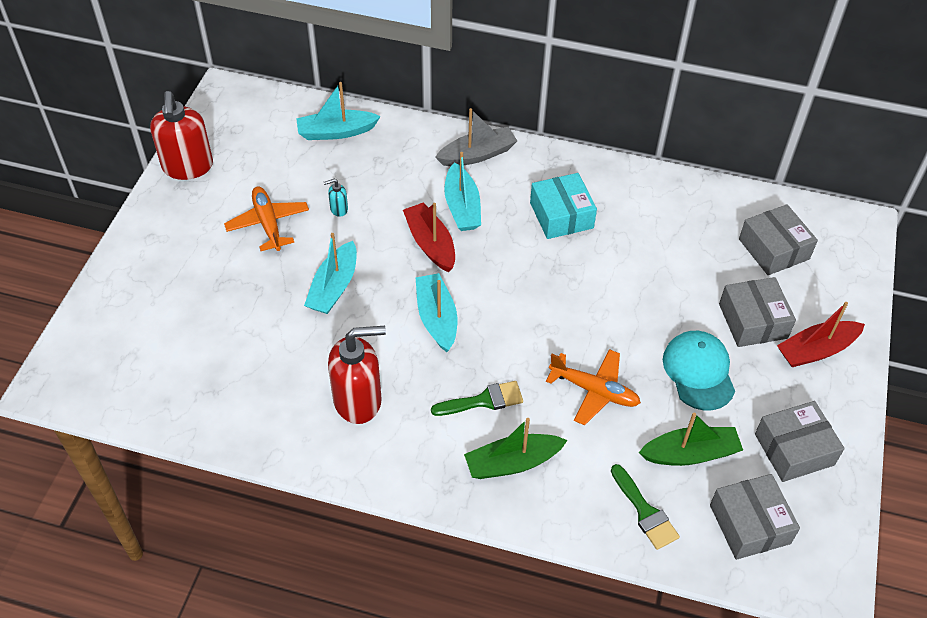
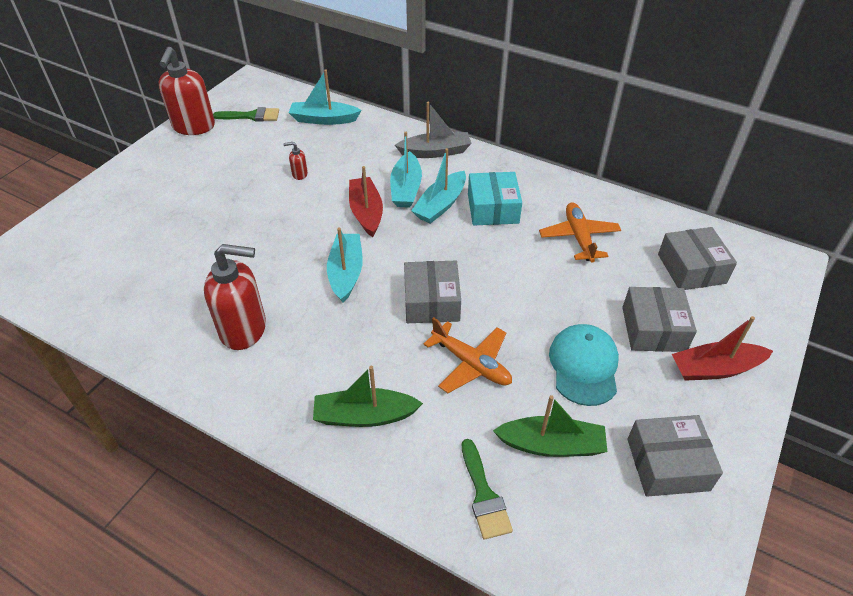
camera: 15 degrees right, 5 degrees down
orange plane [224,186,309,251] -> orange plane moved to [539,202,621,263]
turquoise boat [304,233,357,314] -> turquoise boat moved to [411,148,466,224]
turquoise soap dispenser [324,179,348,217] -> red soap dispenser [283,142,308,180]
green brush [431,381,523,416] -> green brush moved to [213,107,279,122]
grey box [710,474,800,560] -> grey box moved to [404,261,461,323]

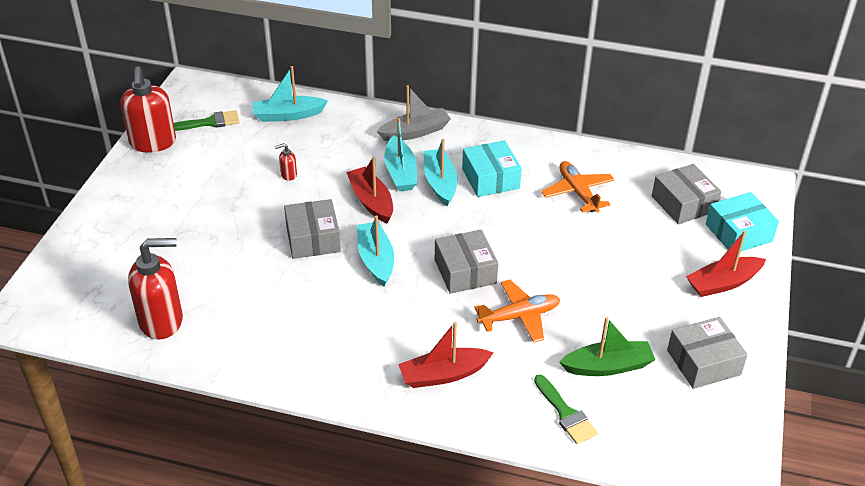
camera: 15 degrees left, 5 degrees down
red soap dispenser [204,244,266,350] -> red soap dispenser moved to [128,238,183,340]
green boat [313,366,423,427] -> red boat [398,322,494,388]
turquoise boat [411,148,466,224] -> turquoise boat turned 150 degrees clockwise [423,139,457,206]
orange plane [423,317,512,393] -> orange plane turned 45 degrees counterclockwise [474,280,560,342]
turquoise cap [549,324,619,406] -> none
grey box [622,287,697,352] -> grey box moved to [284,199,341,259]
none -> turquoise box [706,192,779,251]

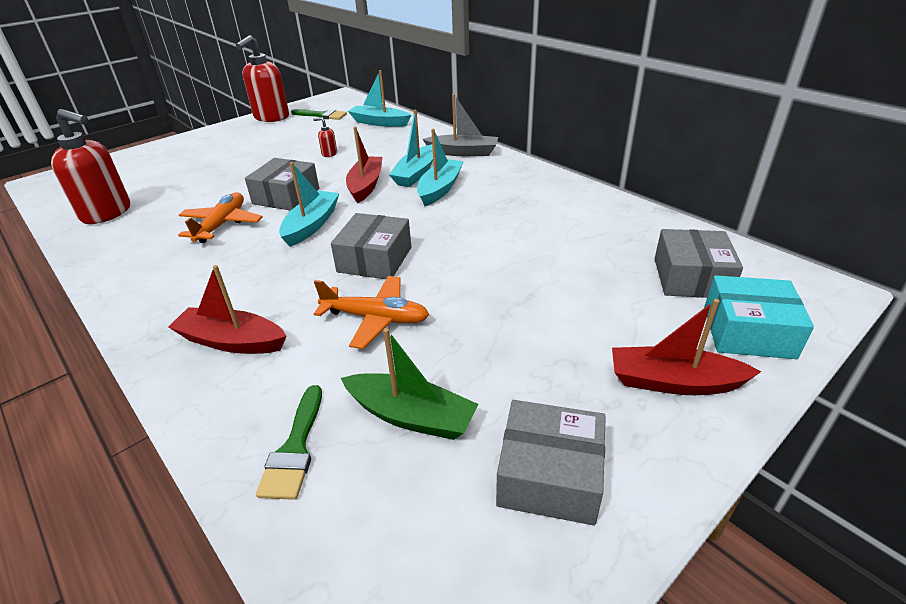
camera: 35 degrees right, 5 degrees down
turquoise box [462,140,522,197] -> none
orange plane [541,161,615,213] -> orange plane moved to [178,192,262,243]

